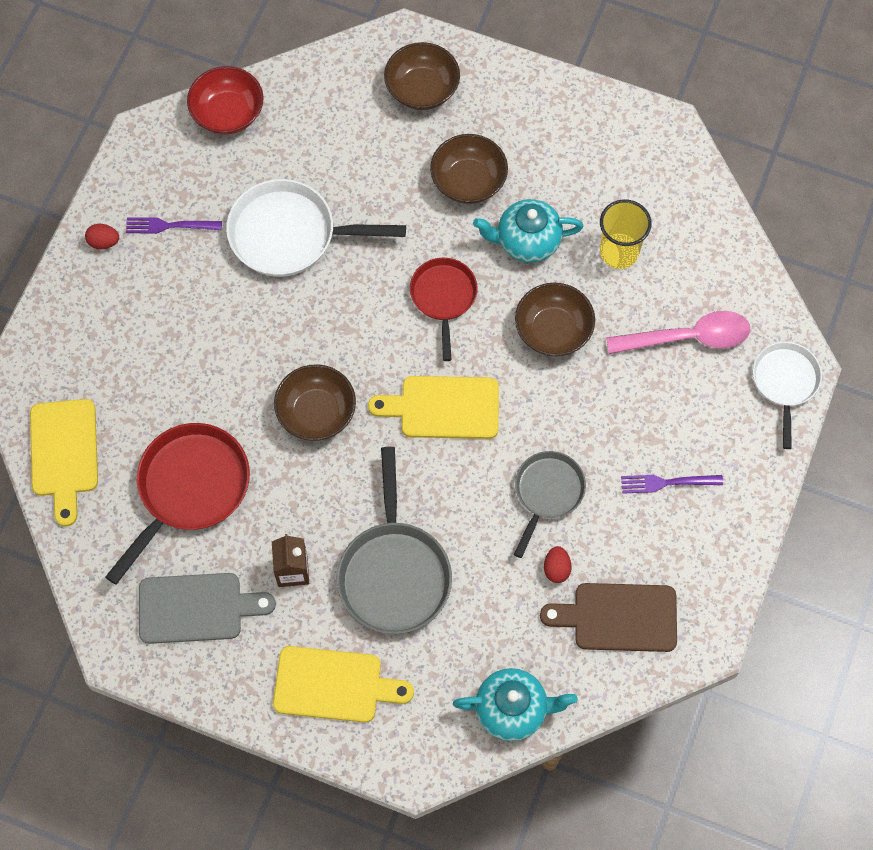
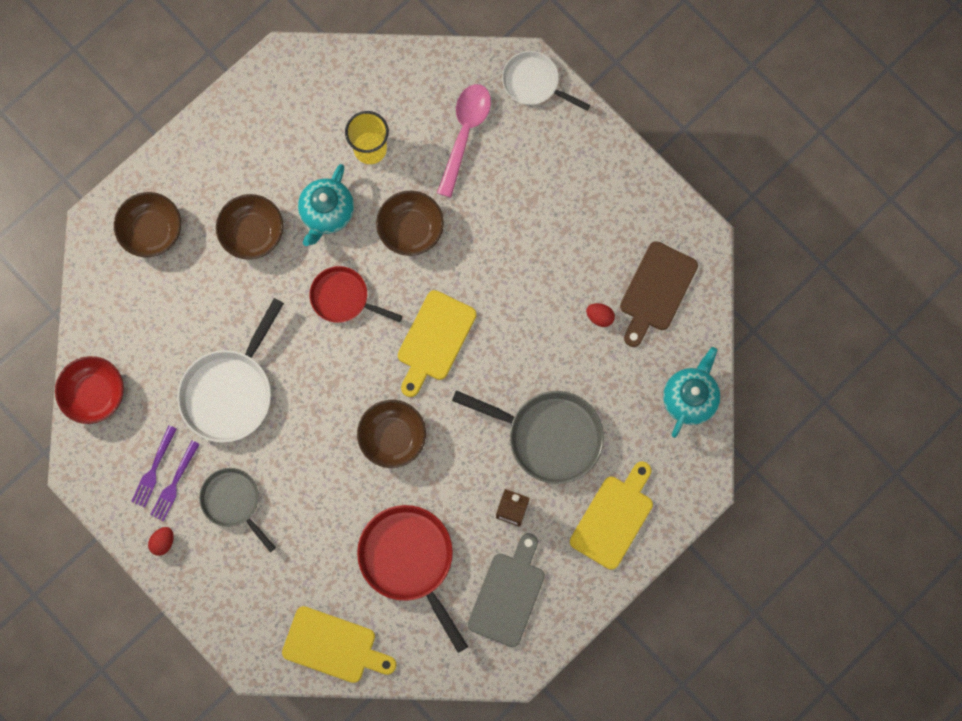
camera: 65 degrees left, 10 degrees up
grey pan [514,451,586,558] -> grey pan moved to [199,468,276,552]
purple fork [621,475,723,494] -> purple fork moved to [131,425,177,507]

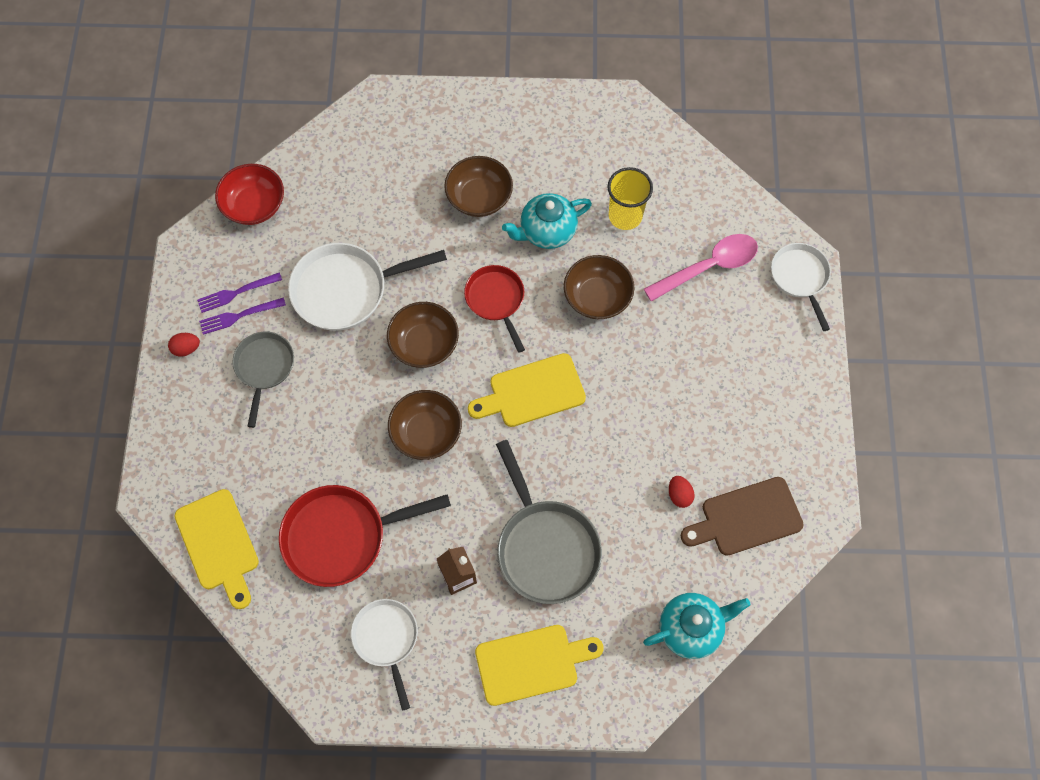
camera: 45 degrees right, 10 degrees down
brown bowl [114,192,181,257] -> brown bowl moved to [387,302,459,368]
red pan [357,505,468,653] -> red pan turned 120 degrees counterclockwise [279,485,451,587]
grey cutting board [468,533,545,647] -> white pan [351,599,418,711]

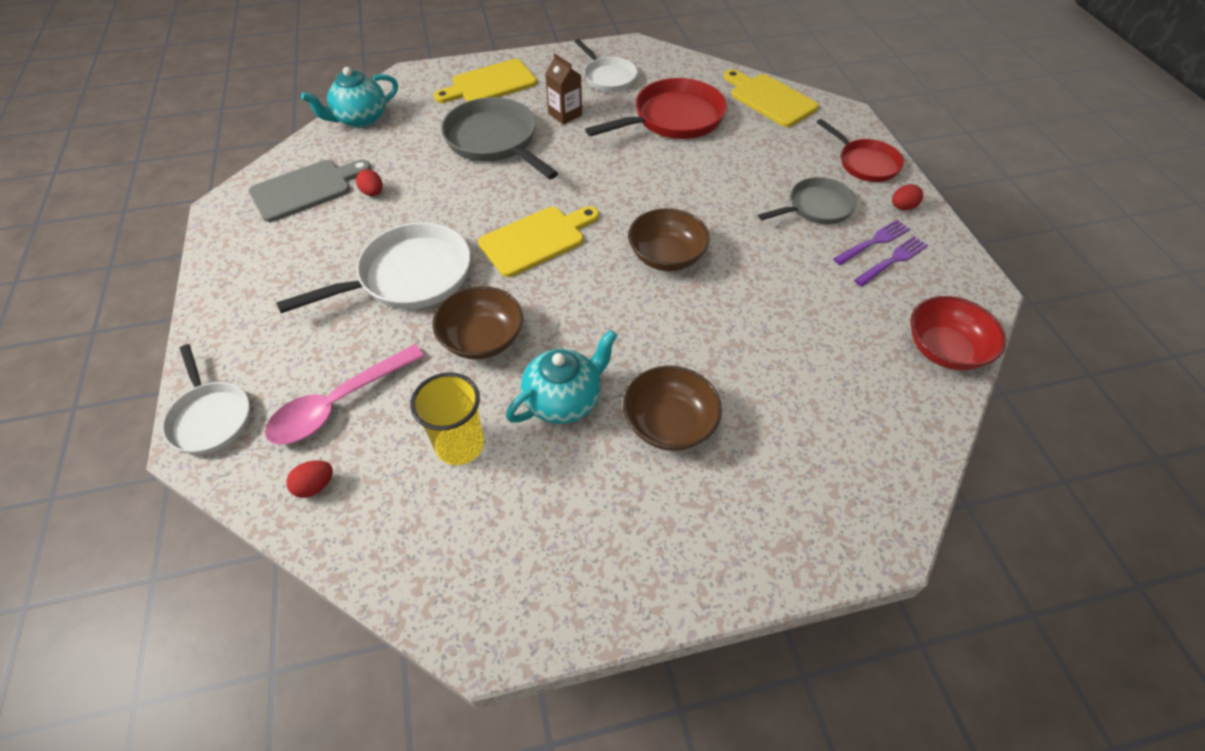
camera: 165 degrees right, 15 degrees down
grey pan [232,332,294,428] -> grey pan turned 105 degrees counterclockwise [758,177,857,224]
white pan [288,243,447,331] -> white pan moved to [276,222,471,313]
brown bowl [388,390,462,460] -> none
red pan [464,265,525,353] -> red pan moved to [817,119,904,182]
brown cutting board [680,477,804,556] -> grey cutting board [249,160,371,222]
none -> red egg [286,460,333,498]

